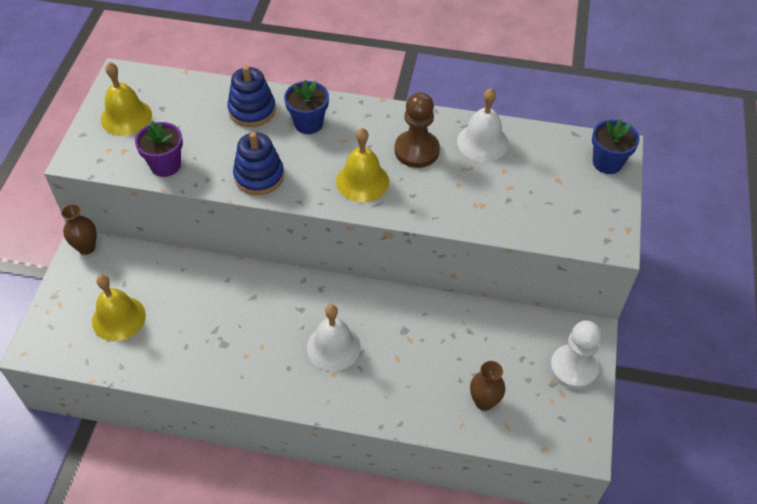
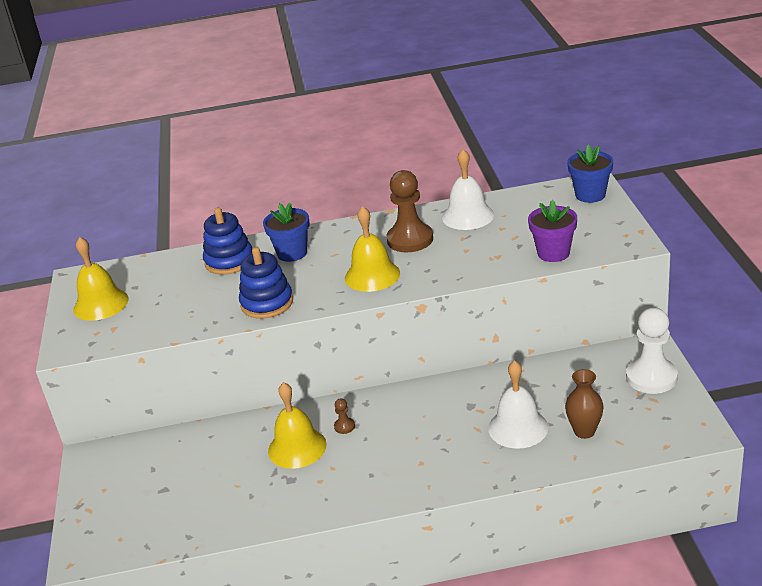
camera: 15 degrees left, 20 degrees down
brown vase [61,204,97,255] -> none
yellow bell [92,275,146,341] -> yellow bell moved to [268,382,327,469]
purple flower pot [135,121,183,177] -> purple flower pot moved to [528,200,577,262]
white bell [307,305,361,371] -> white bell moved to [488,360,548,449]
none -> brown pawn [334,398,355,434]

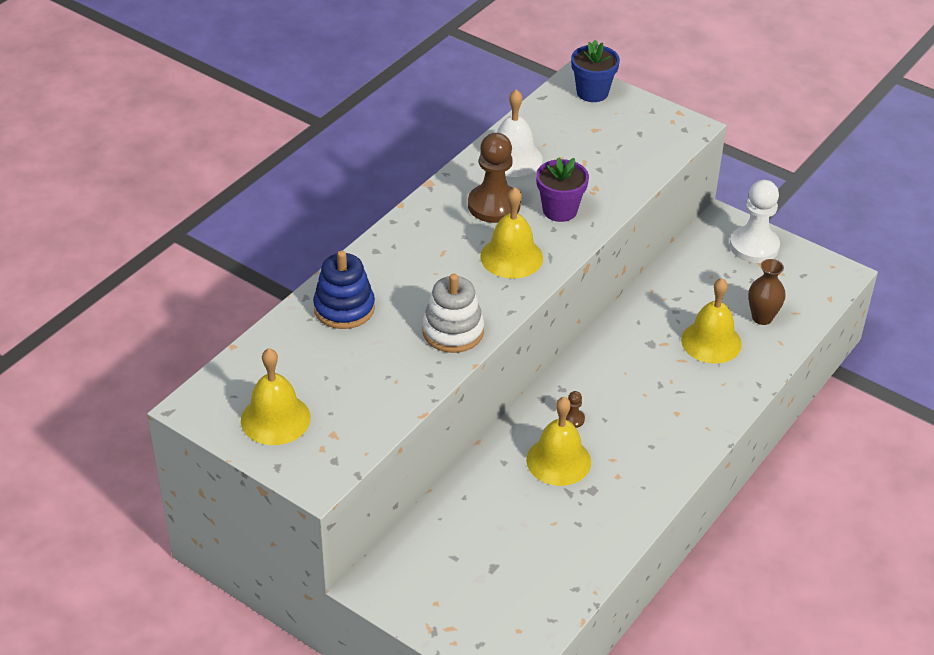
camera: 50 degrees left, 10 degrees up
blue stacking toy [239,247,293,319] -> white stacking toy [422,274,484,353]
blue flower pot [263,202,309,262] -> none
white bell [488,360,548,449] -> yellow bell [681,278,742,364]
purple flower pot [528,200,577,262] -> purple flower pot moved to [536,157,589,222]

